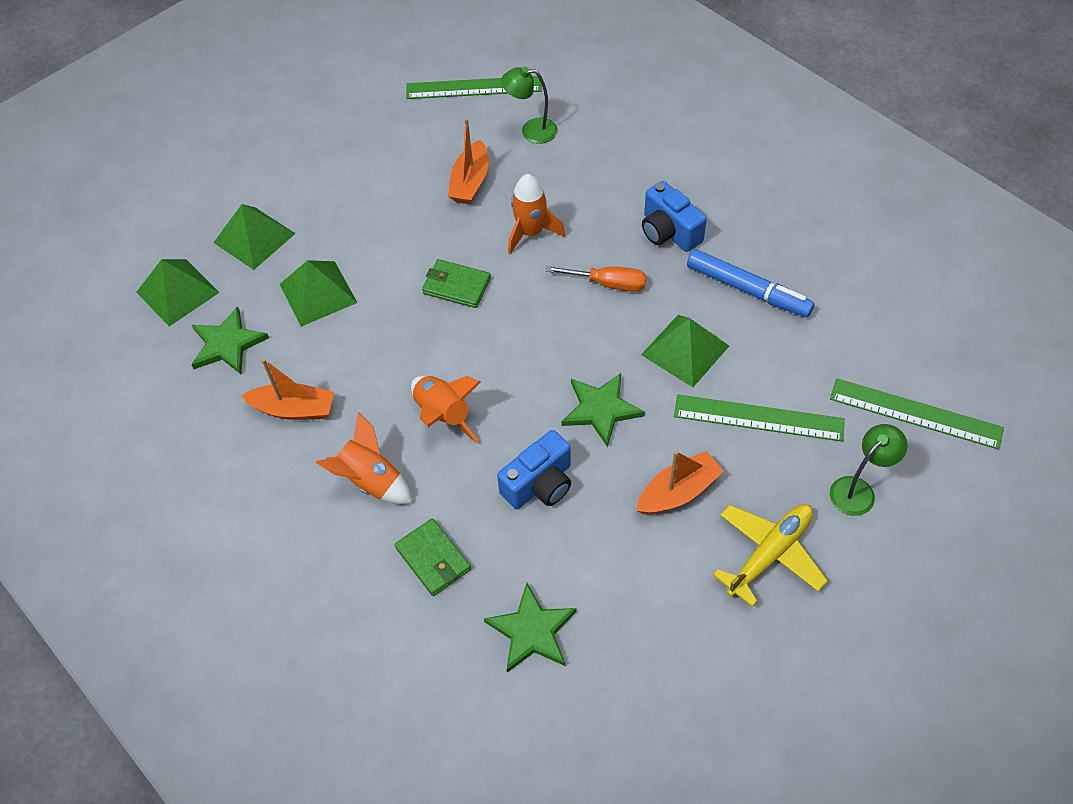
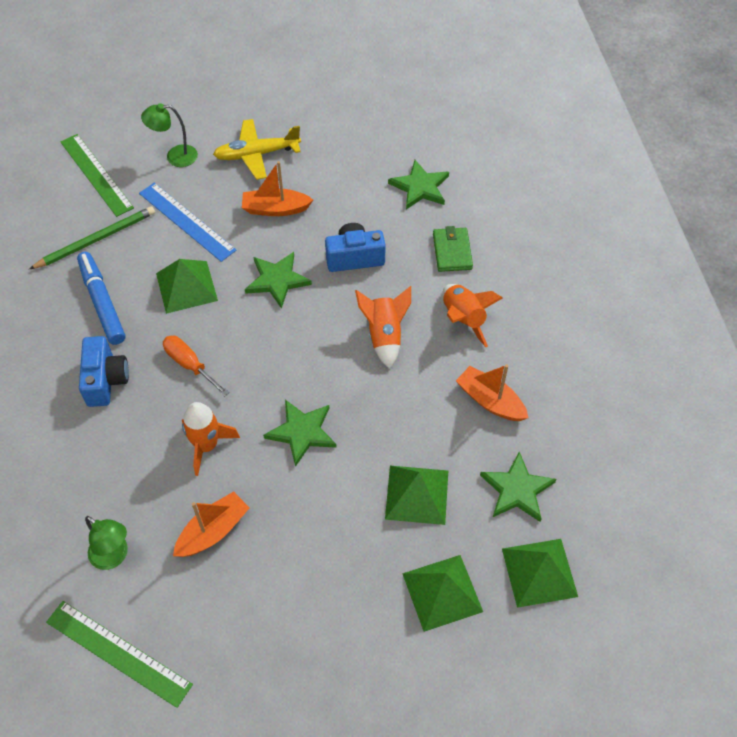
camera: 150 degrees left, 0 degrees up
green wallet [422,259,491,308] -> green star [263,400,337,467]
green ruler [674,394,845,442] -> blue ruler [139,183,236,262]
none -> green pencil [29,206,155,269]

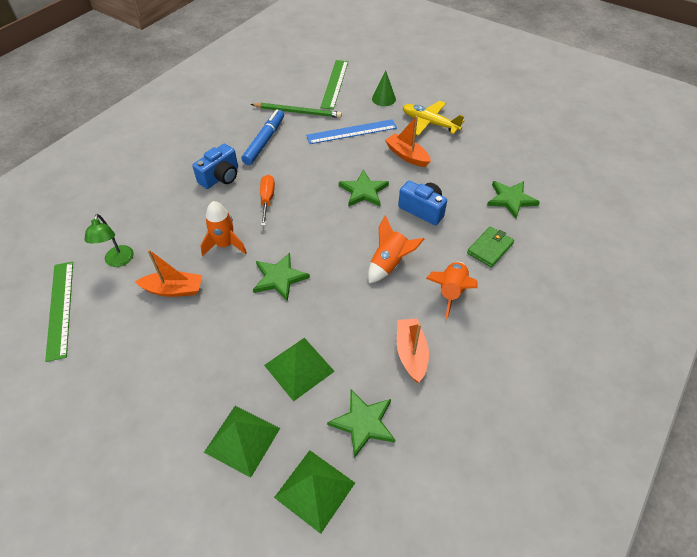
camera: 45 degrees right, 5 degrees down
blue ruler [139,183,236,262] -> blue ruler turned 75 degrees clockwise [306,119,397,144]
green lamp [141,103,198,167] -> green cone [372,70,396,106]
green pyramid [156,259,218,314] -> none

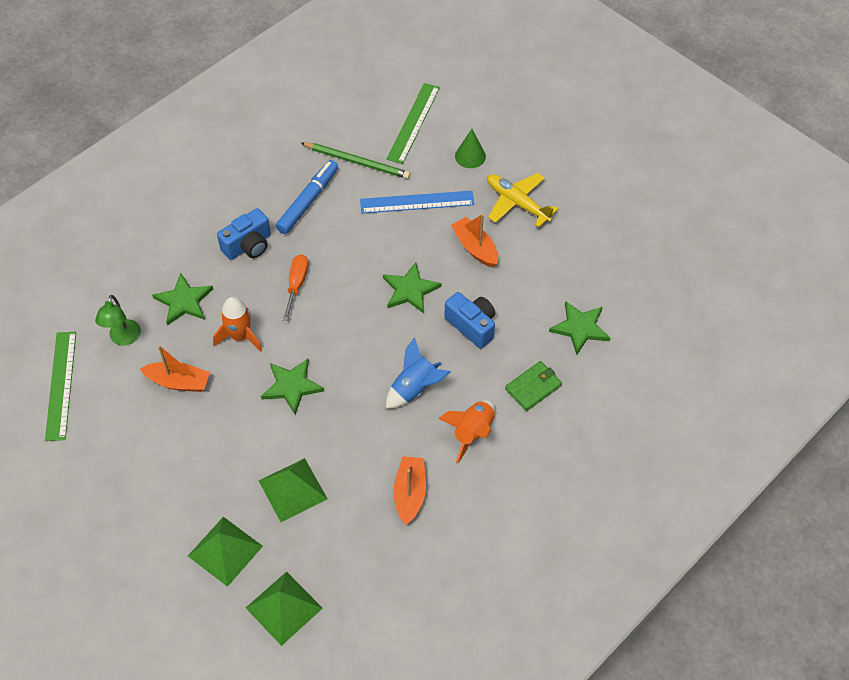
camera: 10 degrees right, 5 degrees up
green star [327,390,395,458] -> green star moved to [152,273,213,326]
orange rocket [368,215,424,283] -> blue rocket [386,337,451,409]

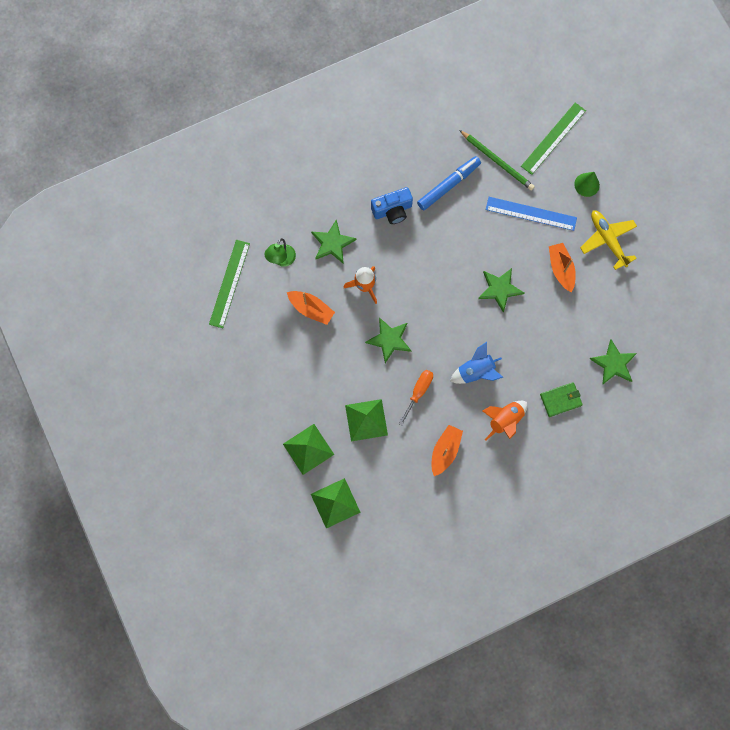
camera: 20 degrees right, 20 degrees up
orange screwdriver [283,254,308,321] -> orange screwdriver moved to [399,370,433,425]
blue camera [444,292,495,349] -> none

